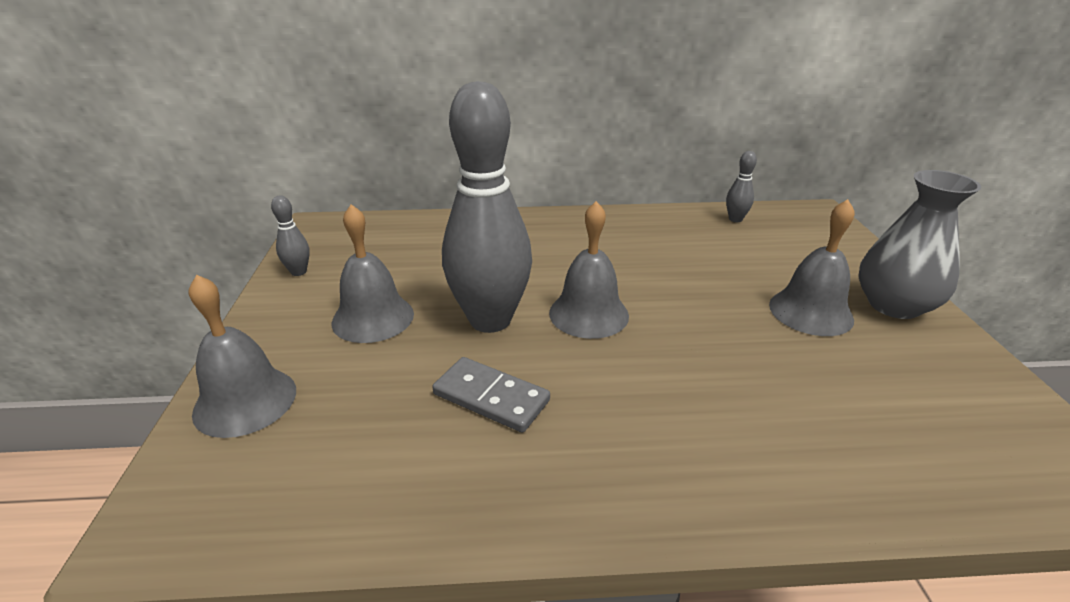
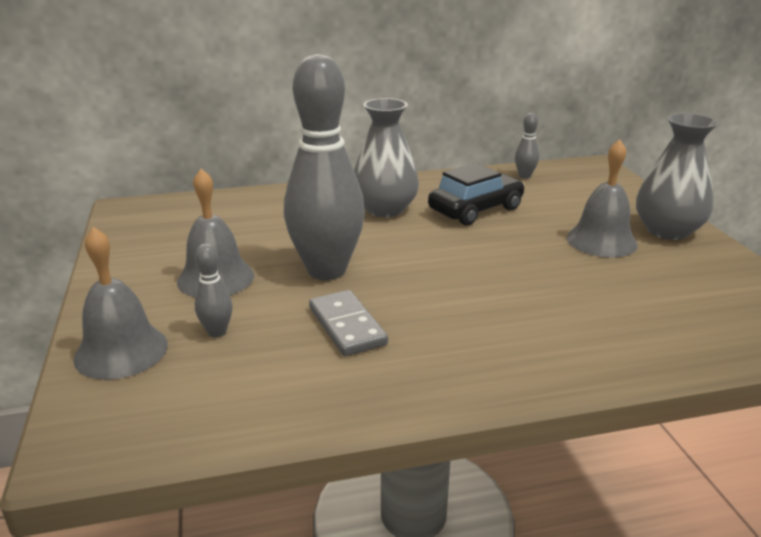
camera: 10 degrees left, 5 degrees down
grey bowling pin [271,195,310,276] -> grey bowling pin moved to [195,243,233,337]
grey domino [432,357,550,433] -> grey domino turned 45 degrees clockwise [309,290,388,356]
grey bell [549,201,629,339] -> none
none -> grey vase [354,98,419,217]
none -> black car [428,163,525,225]

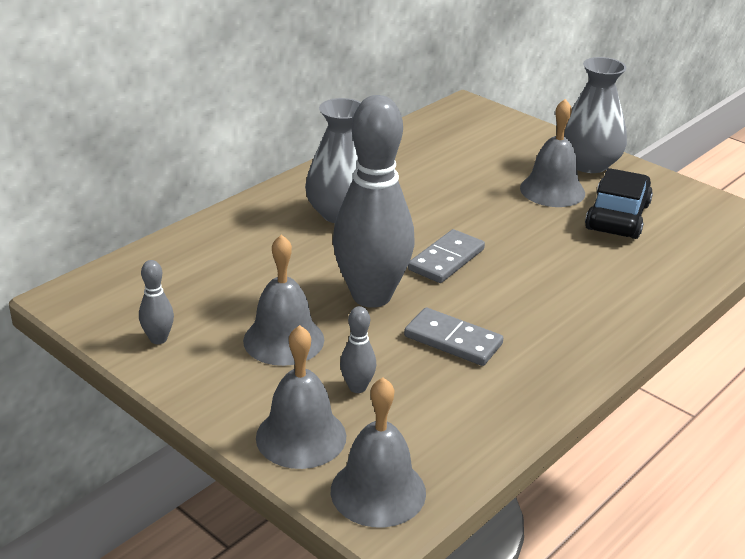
camera: 35 degrees left, 5 degrees up
black car [428,163,525,225] -> black car moved to [585,168,653,239]
grey bowling pin [515,113,539,179] -> grey bowling pin moved to [139,260,174,344]
none -> grey bell [331,377,426,527]
none -> grey domino [408,229,485,283]

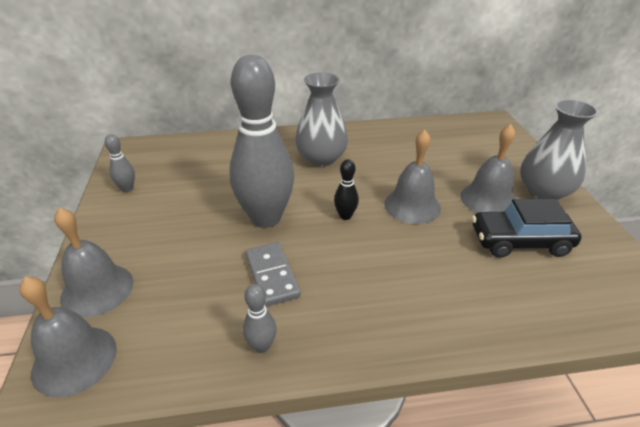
camera: 40 degrees right, 5 degrees up
grey bell [243,234,324,366] -> grey bell moved to [384,130,441,224]
grey bowling pin [340,306,376,393] -> grey bowling pin moved to [243,284,277,353]
grey domino [408,229,485,283] -> black bowling pin [334,159,359,220]
black car [585,168,653,239] -> black car turned 150 degrees counterclockwise [472,199,582,258]

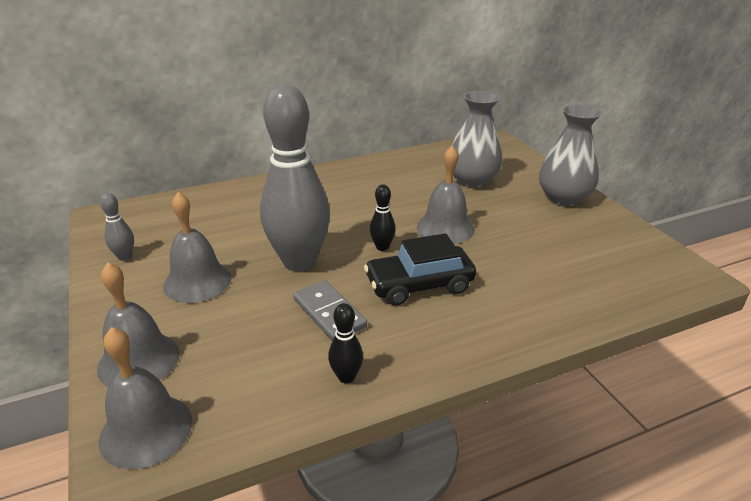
camera: 15 degrees left, 5 degrees down
grey bowling pin [243,284,277,353] -> black bowling pin [328,303,363,383]
grey vase [295,72,348,167] -> grey vase moved to [451,91,503,188]
grey bell [460,124,516,213] -> grey bell moved to [163,192,231,303]
black car [472,199,582,258] -> black car moved to [364,233,476,305]

